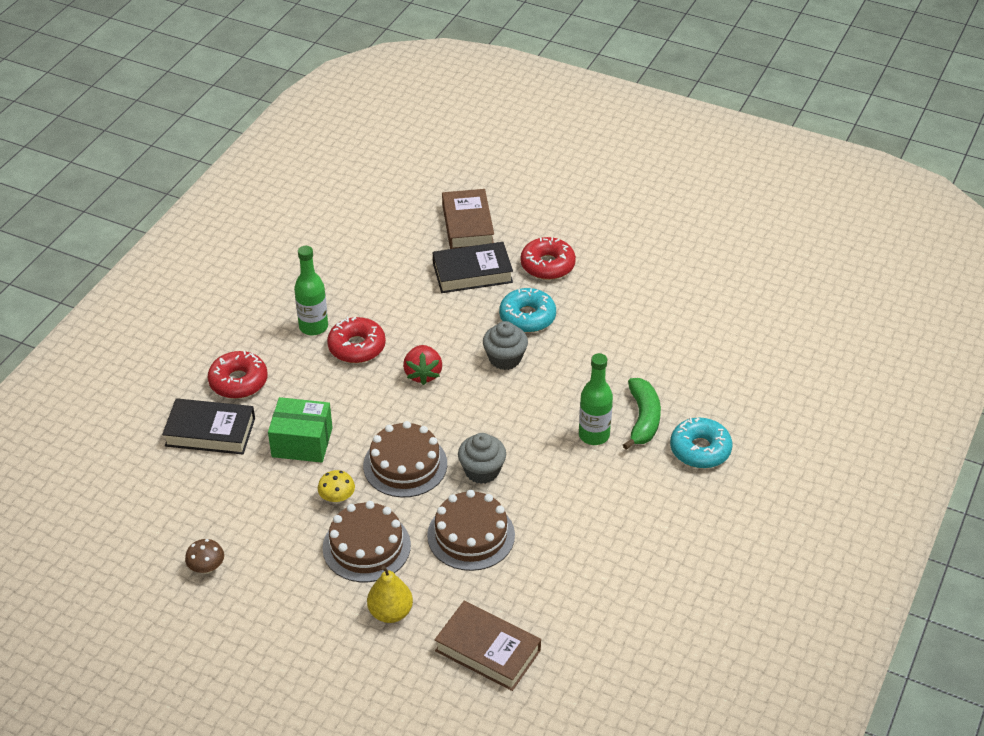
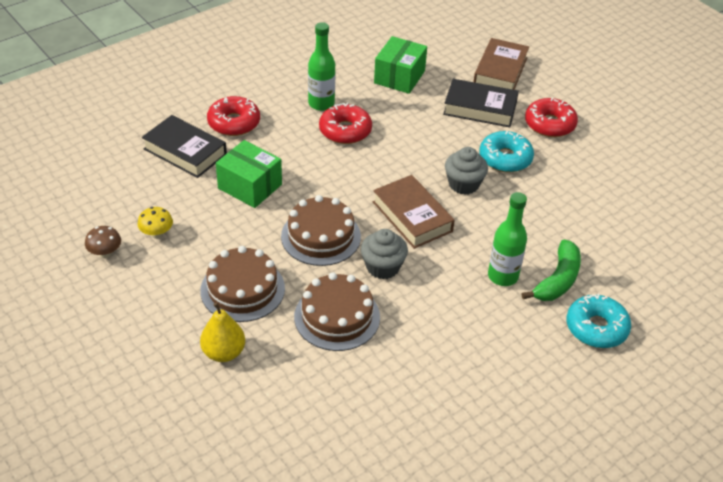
camera: 25 degrees right, 0 degrees up
yellow mushroom [318,470,355,504] -> yellow mushroom moved to [137,207,173,239]
red strawberry [403,345,442,385] -> none
brown book [435,601,541,691] -> brown book moved to [373,175,455,249]
none -> green box [374,36,427,94]

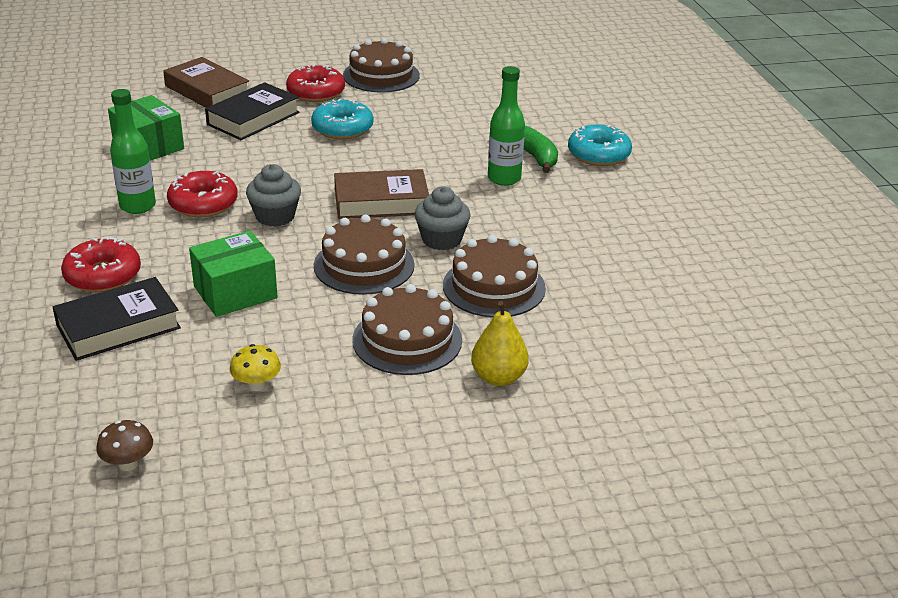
camera: 65 degrees left, 10 degrees down
brown mushroom [85,226,121,258] -> brown mushroom moved to [97,420,153,471]
grey cupcake [445,147,488,195] -> grey cupcake moved to [246,164,301,227]
none -> brown cake [343,38,420,93]

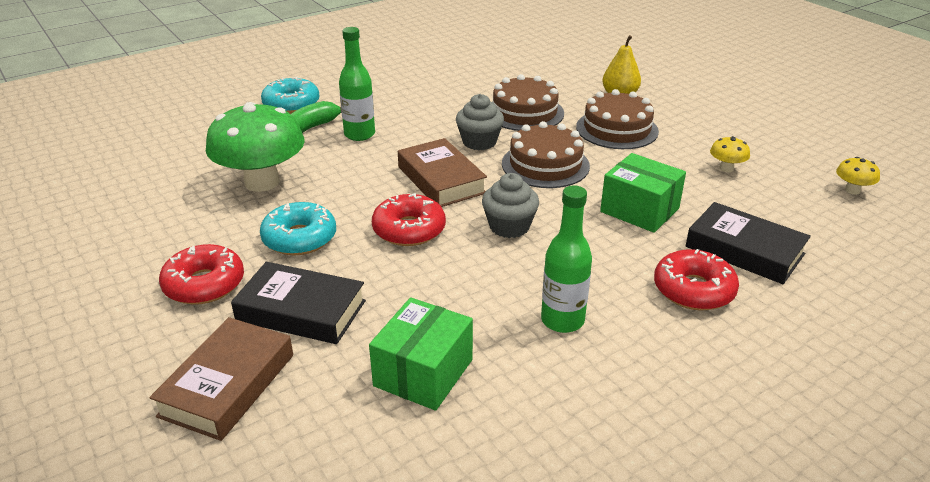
camera: 110 degrees left, 0 degrees up
brown mushroom [97,420,153,471] -> yellow mushroom [836,157,880,195]
red donut [167,171,238,217] -> red donut moved to [372,193,446,246]
brown cake [343,38,420,93] -> none
none -> green mushroom [206,102,305,192]

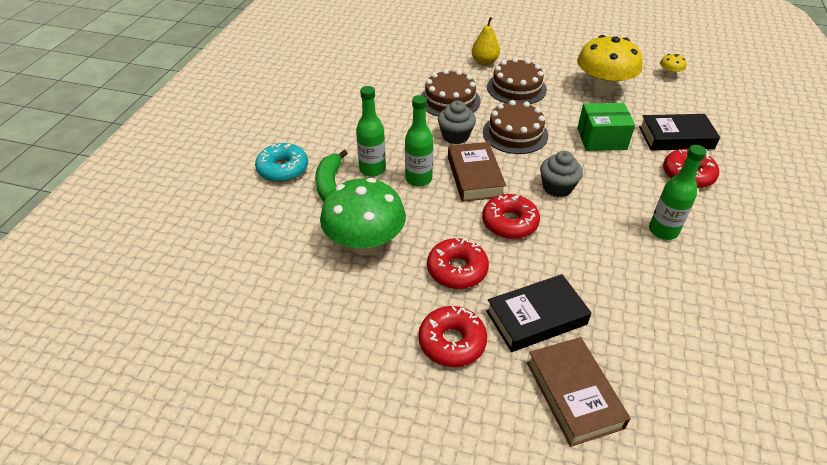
camera: 40 degrees left, 10 degrees up
turquoise donut [260,202,336,255] -> red donut [427,238,489,289]
green box [369,297,473,411] -> none
brown book [398,138,487,207] -> brown book turned 60 degrees clockwise [448,142,506,202]
yellow mushroom [710,136,750,172] -> yellow mushroom [577,35,643,95], size x2.39
none -> green bottle [405,95,433,187]

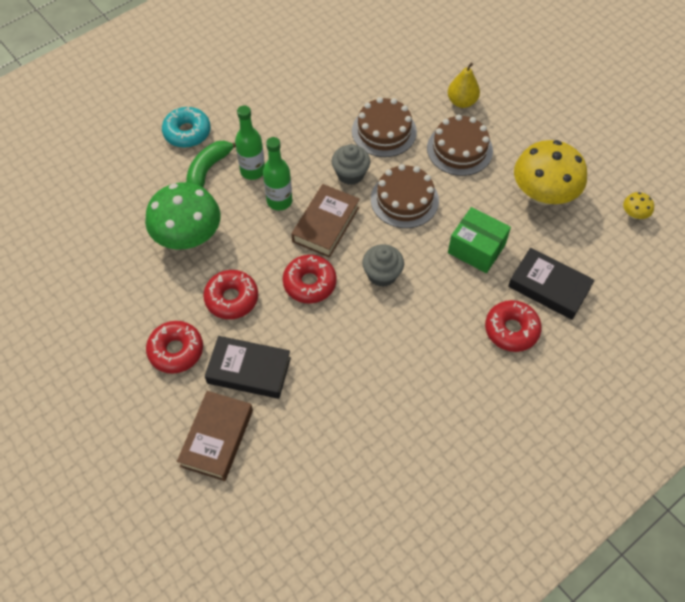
camera: 35 degrees right, 15 degrees up
green bottle [649,145,707,240] -> none

